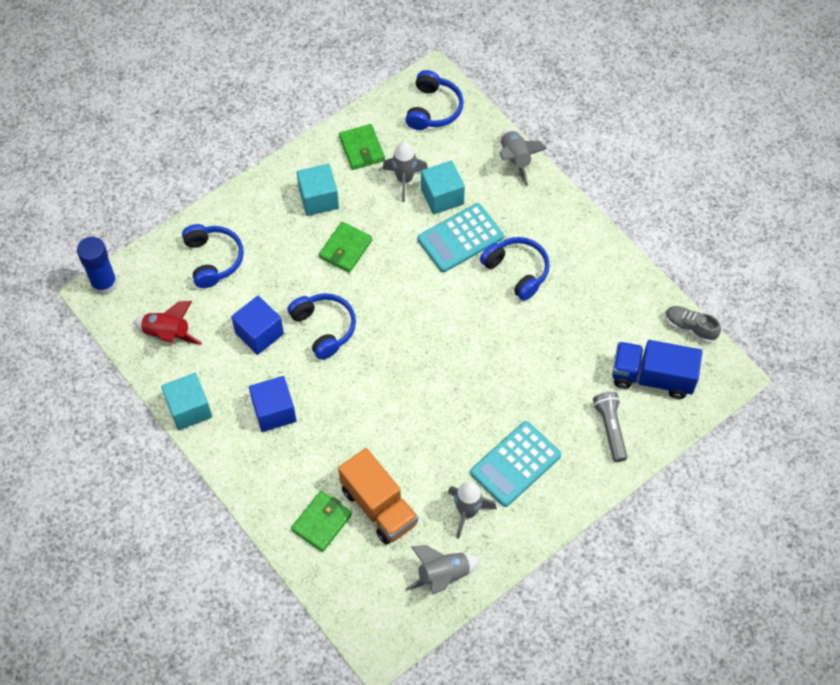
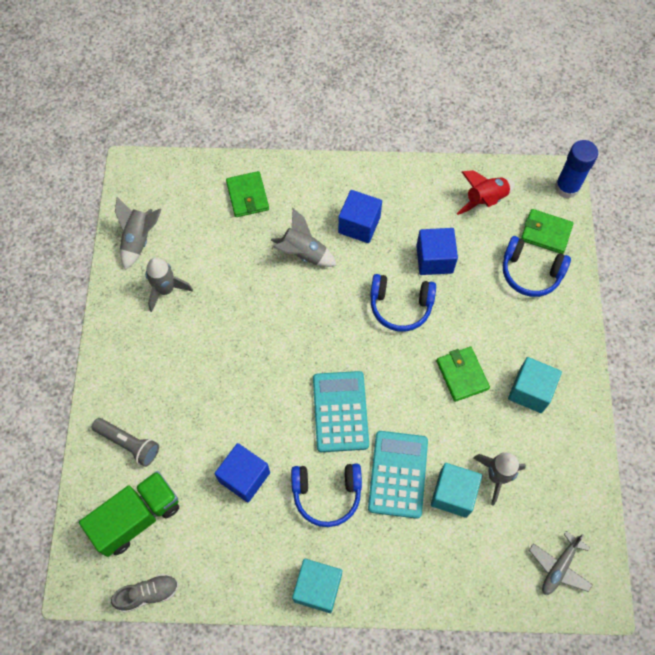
camera: 130 degrees right, 5 degrees up
turquoise cube [161,373,212,430] -> turquoise cube moved to [292,559,342,613]
orange truck [338,448,418,545] -> none
green wallet [339,124,385,170] -> green wallet moved to [521,209,573,254]
blue headphones [405,70,464,130] -> grey plane [529,531,593,595]
turquoise calculator [470,421,561,507] -> turquoise calculator moved to [313,371,369,452]
grey rocket [500,129,547,186] -> grey rocket moved to [271,209,337,267]
blue truck [612,340,702,399] -> green truck [79,471,179,557]
none -> blue cube [214,443,270,503]

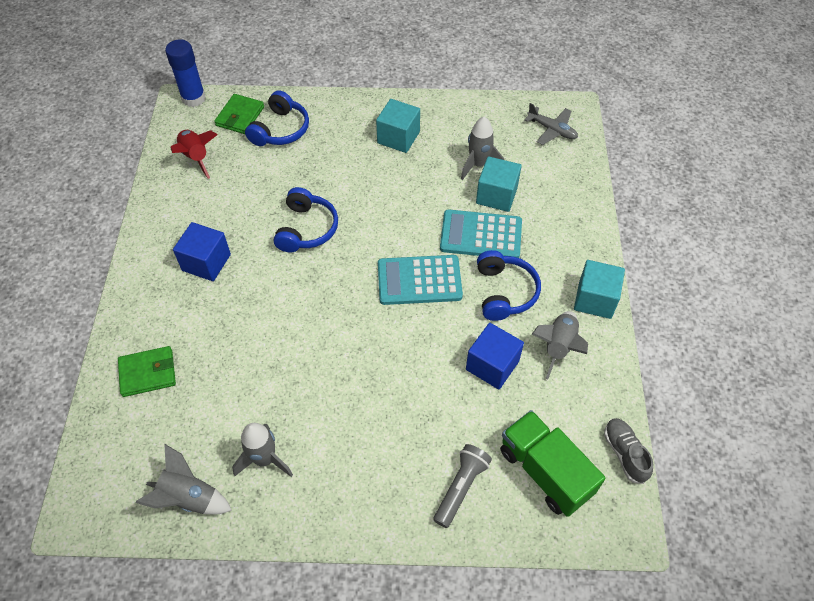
camera: 90 degrees left, 10 degrees down
grey rocket [271,209,337,267] -> grey rocket moved to [532,311,588,379]
blue cube [416,228,458,275] -> none
green wallet [436,347,490,402] -> none

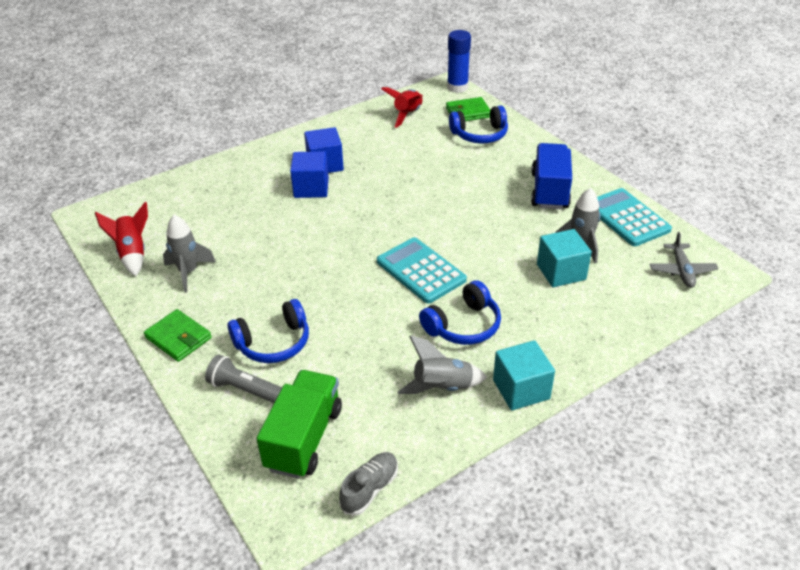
camera: 55 degrees right, 15 degrees down
green wallet [118,346,176,397] -> green wallet moved to [144,309,212,362]
grey rocket [135,444,232,514] -> red rocket [95,202,148,276]
blue headphones [274,187,338,252] -> blue headphones moved to [228,299,309,363]
turquoise cube [376,99,420,153] -> blue truck [531,143,572,209]
grey flashlight [433,444,492,528] -> grey flashlight turned 150 degrees counterclockwise [205,354,282,403]
turquoise calculator [440,210,522,258] -> turquoise calculator moved to [597,188,672,246]
blue cube [466,323,524,389] -> blue cube moved to [290,151,329,198]

